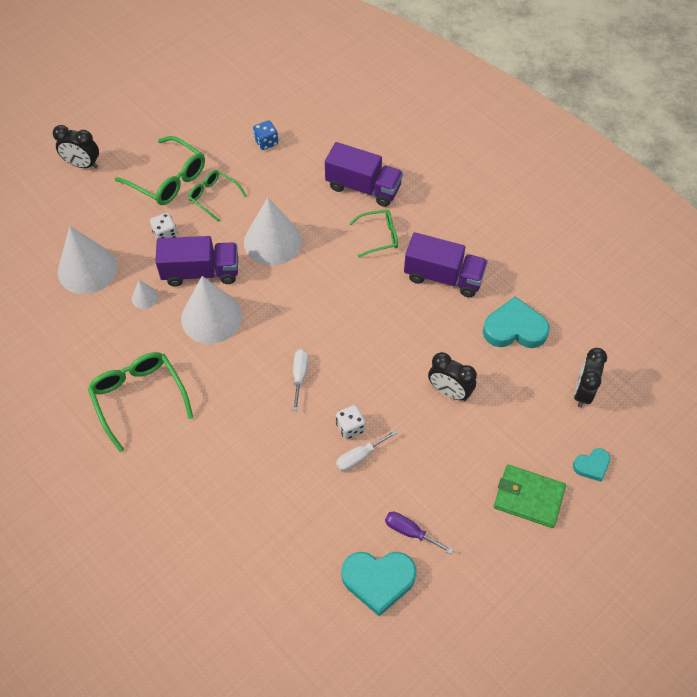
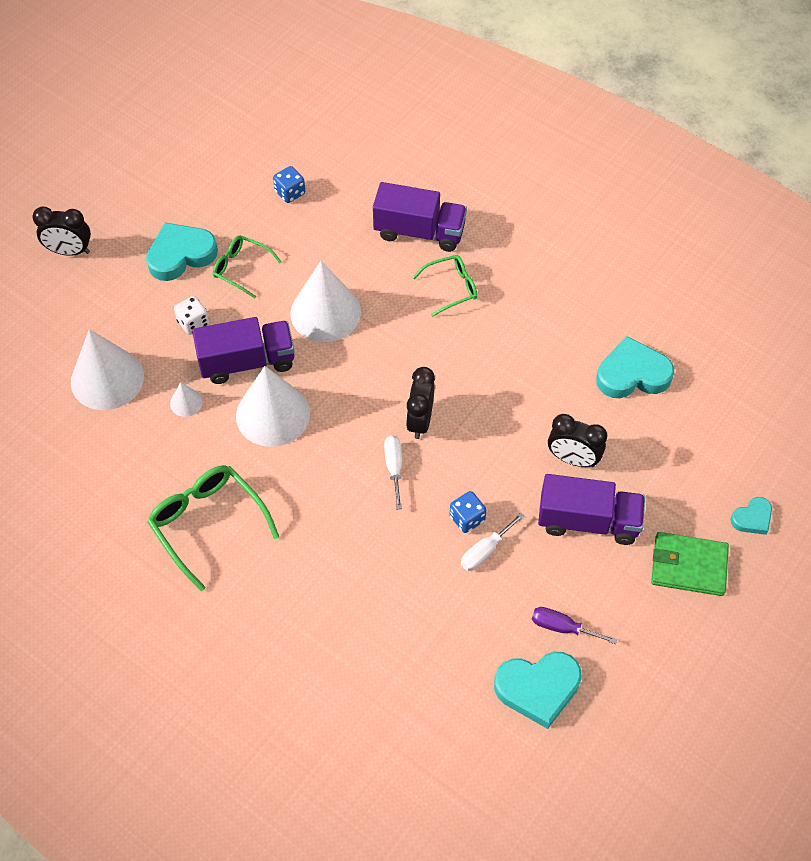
camera: 10 degrees left, 0 degrees up
green glasses [115,136,205,205] -> turquoise heart [146,223,218,281]
white dice [336,405,365,439] -> blue dice [449,491,487,533]
purple truck [404,232,488,297] -> purple truck moved to [538,474,645,545]
black clock [574,348,607,408] -> black clock moved to [406,367,435,439]

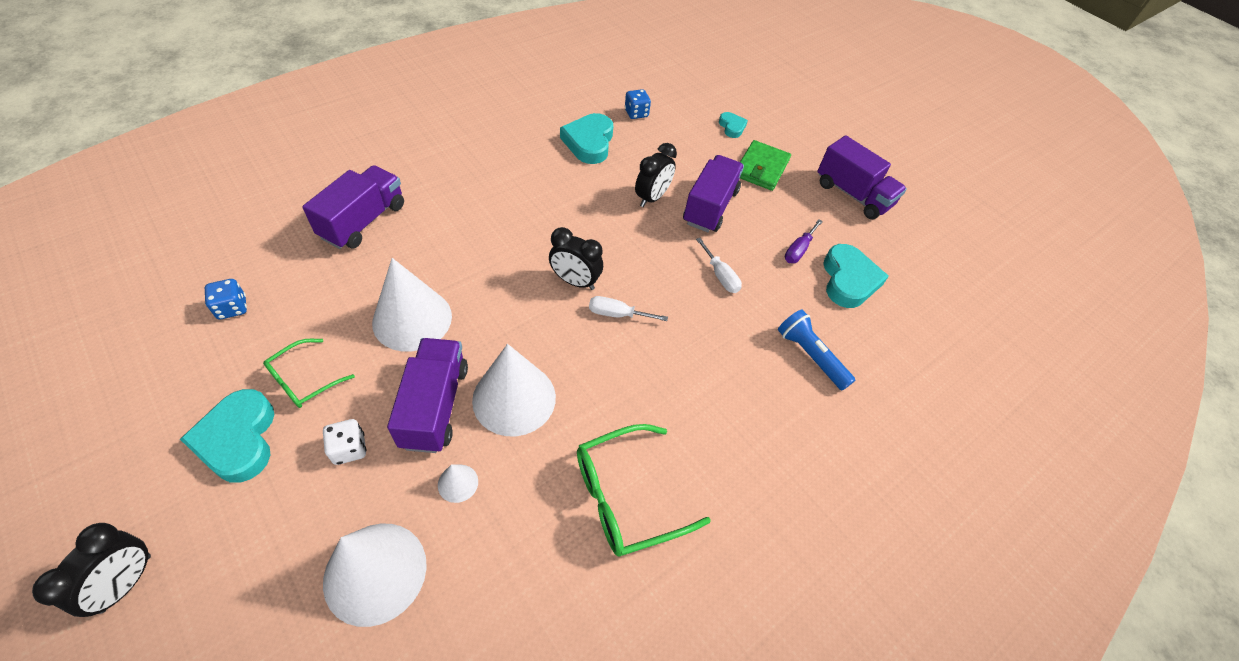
camera: 80 degrees left, 5 degrees down
green glasses [412,255,477,317] -> none
blue dice [449,491,487,533] -> blue dice moved to [625,89,651,119]
none -> blue flashlight [778,309,855,391]
none -> purple truck [817,135,907,219]

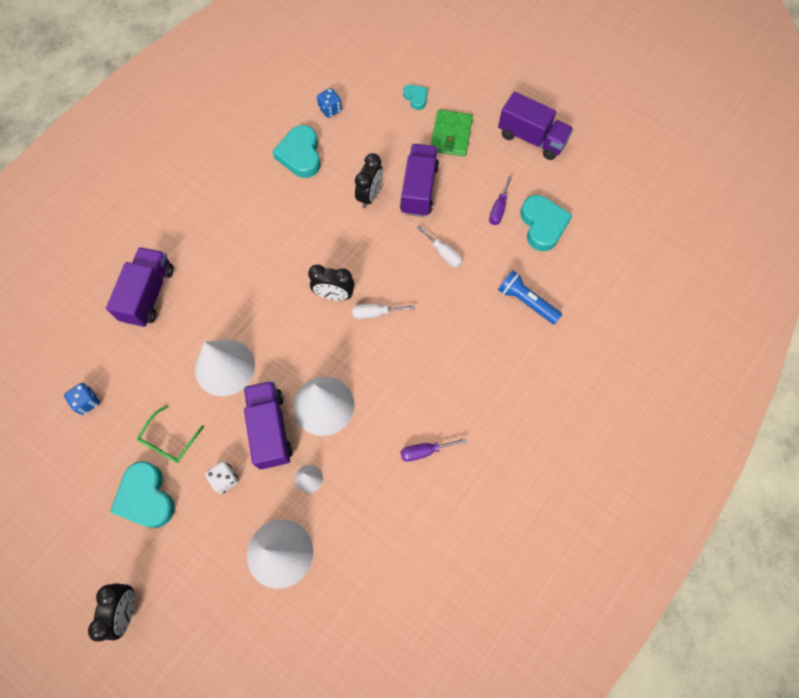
camera: 10 degrees left, 15 degrees up
green glasses [577,424,711,557] -> purple screwdriver [400,438,467,462]

